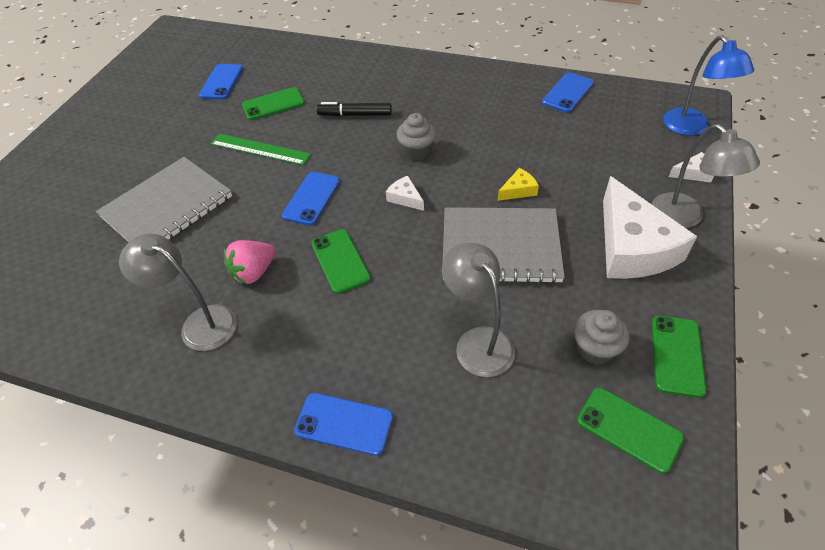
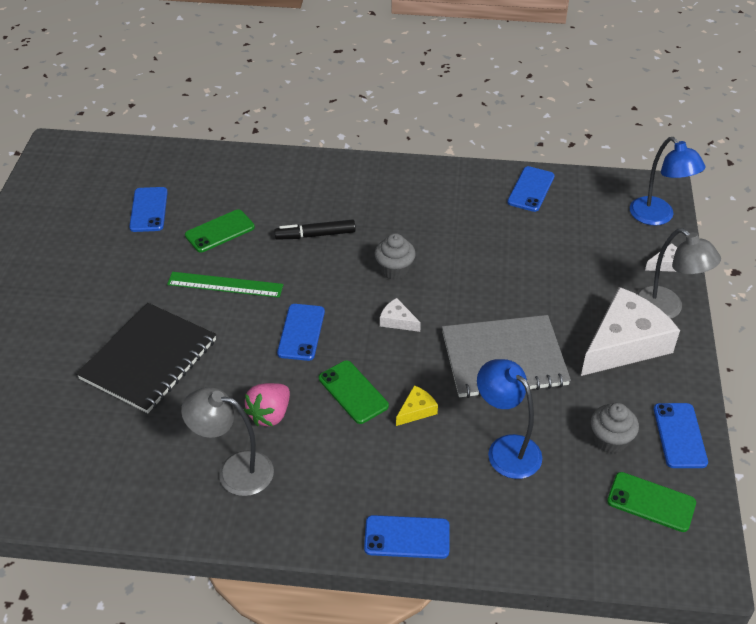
camera: 15 degrees left, 5 degrees down
grey notebook [96,157,232,242] -> black notebook [76,303,216,413]
grey lamp [442,243,515,377] -> blue lamp [477,359,542,479]
yellow cheese [498,168,539,201] -> yellow cheese moved to [396,385,438,426]
white cheese [603,176,697,279] -> white cheese turned 105 degrees counterclockwise [581,287,680,376]
green phone [652,316,706,398] -> blue phone [654,403,708,468]

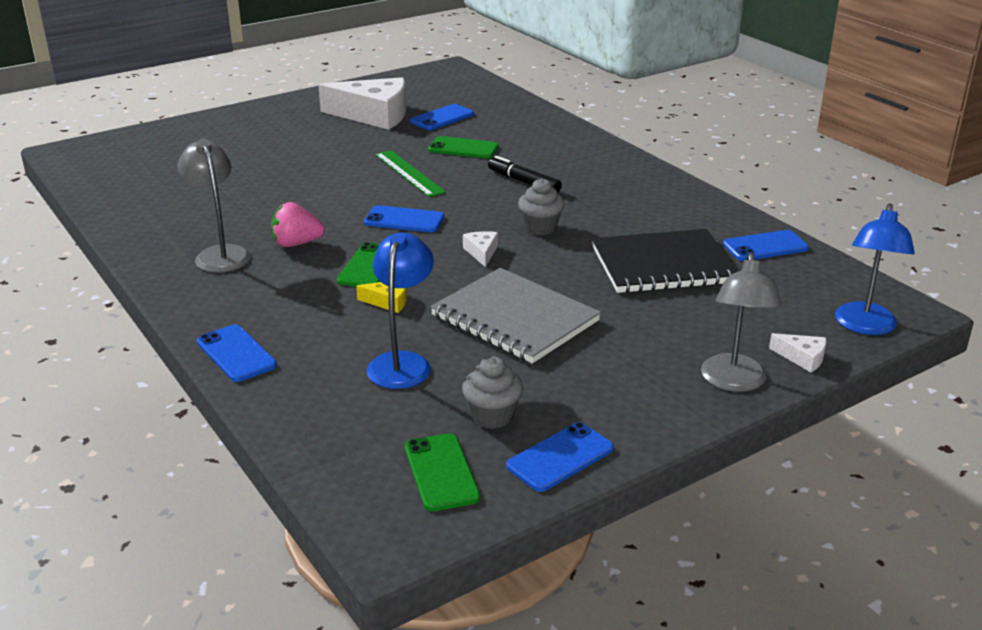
camera: 50 degrees right, 15 degrees down
black notebook [76,303,216,413] -> black notebook moved to [592,229,738,293]
blue phone [277,304,325,361] -> blue phone turned 45 degrees clockwise [364,205,444,232]
white cheese [581,287,680,376] -> white cheese moved to [318,77,406,130]

